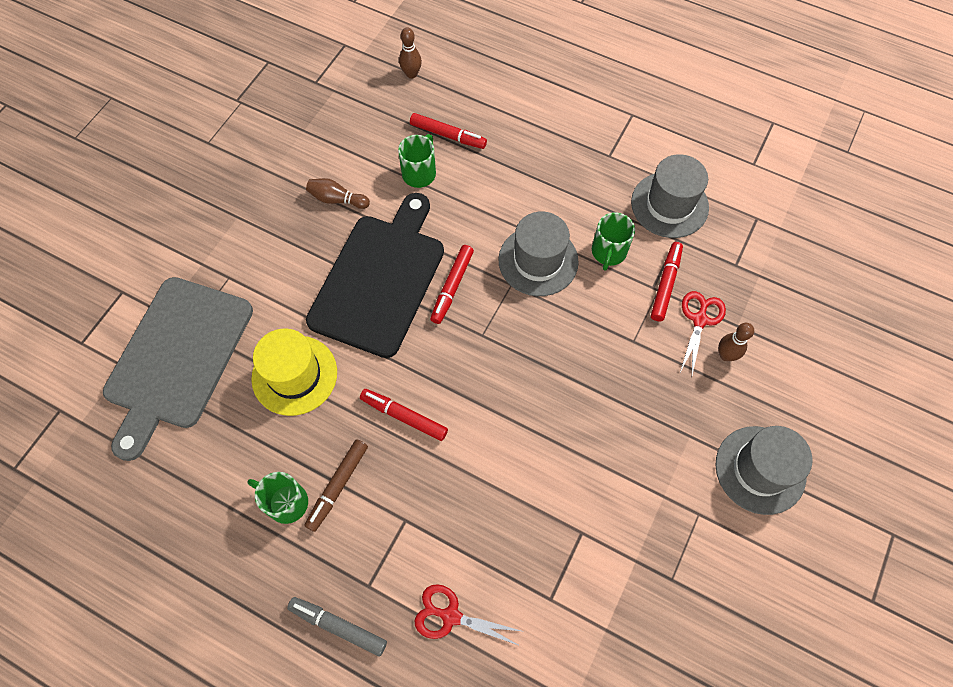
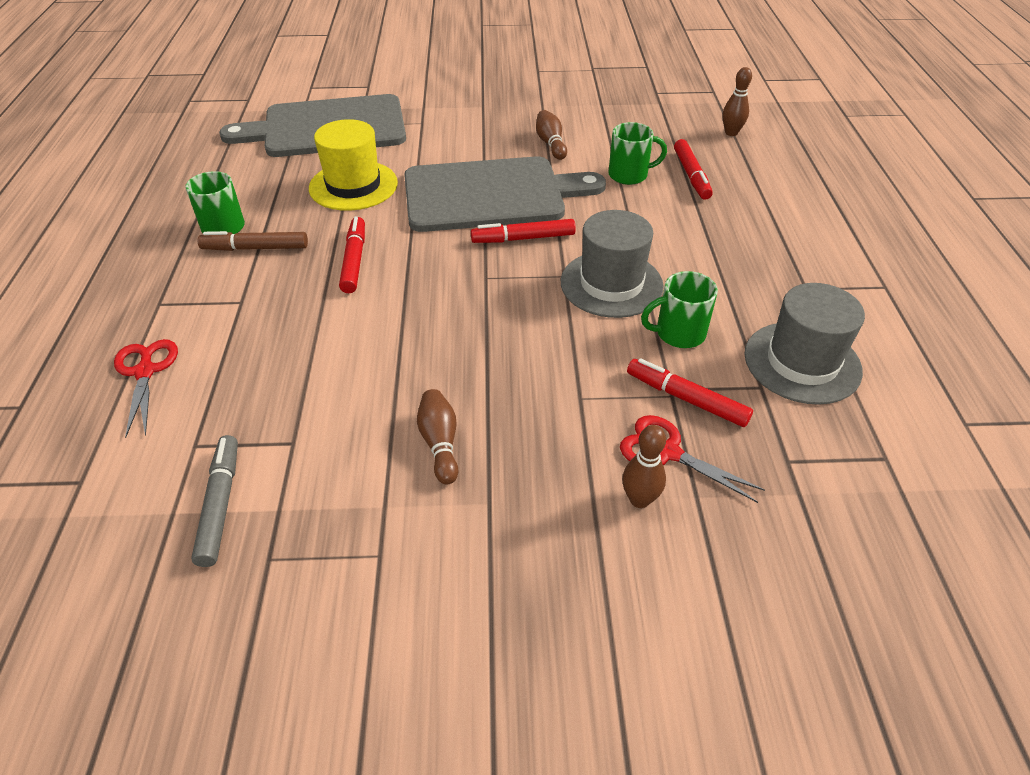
camera: 60 degrees right, 20 degrees down
grey marker [287,597,387,657] -> grey marker moved to [191,435,238,567]
black cutting board [306,193,444,358] -> grey cutting board [404,156,606,232]
red marker [651,242,683,321] -> red marker turned 135 degrees counterclockwise [627,358,753,427]
red scissors [680,291,726,375] -> red scissors turned 135 degrees counterclockwise [620,415,765,503]
grey hat [716,426,812,515] -> none
none -> brown bowling pin [417,389,458,485]

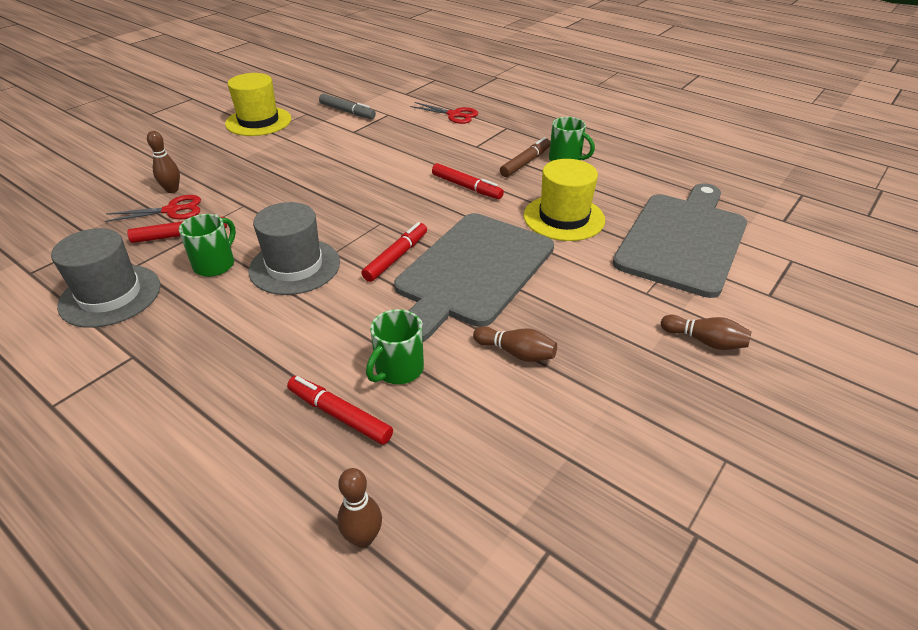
camera: 130 degrees right, 5 degrees down
brown bowling pin [417,389,458,485] -> brown bowling pin moved to [661,315,752,350]
none -> yellow hat [225,73,291,136]

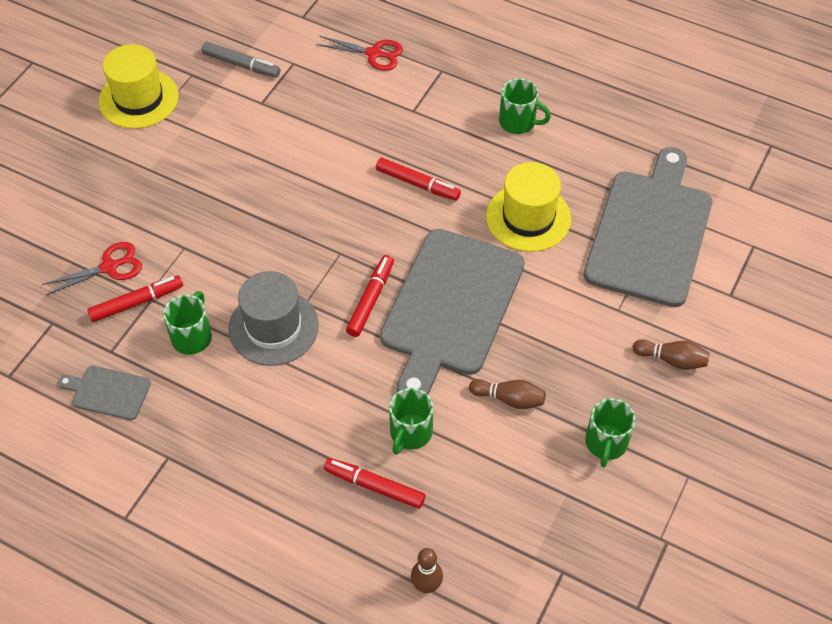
camera: 10 degrees left, 15 degrees up
grey hat [51,228,160,328] -> grey cutting board [58,366,151,420]
brown bowling pin [147,131,180,193] -> none
brown marker [500,137,550,177] -> none
none -> green mug [585,398,636,467]

